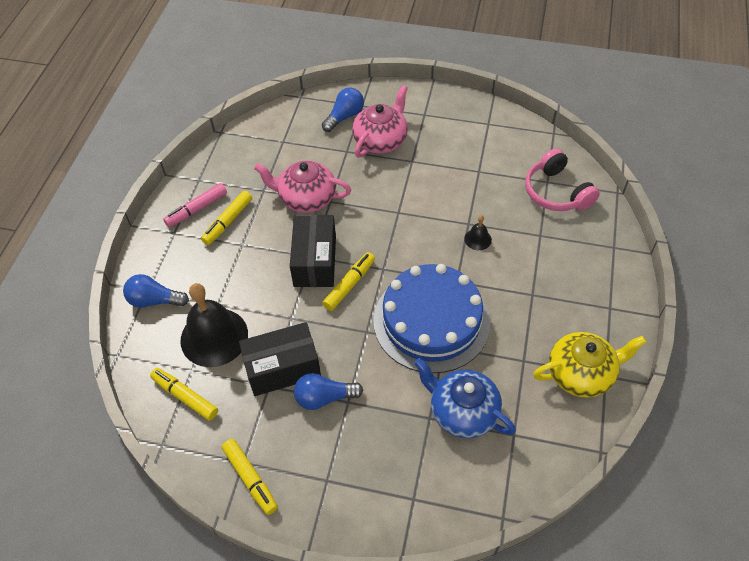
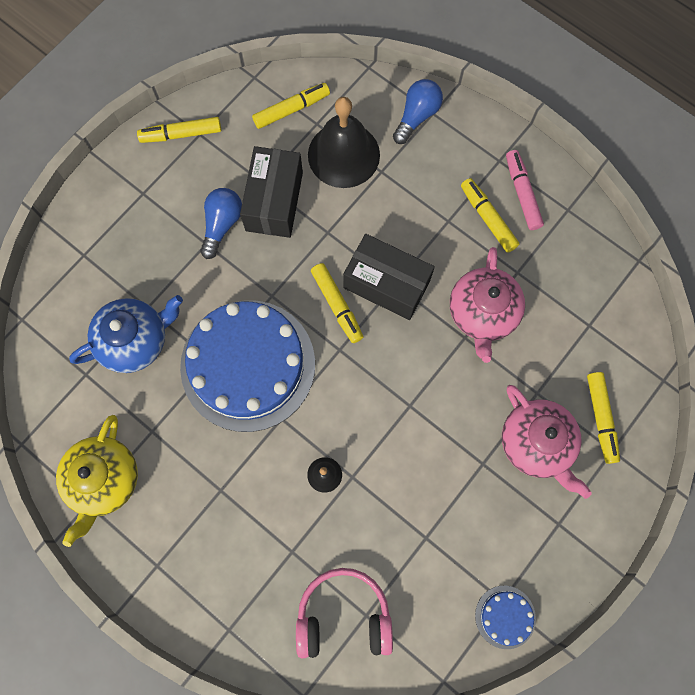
camera: 115 degrees right, 20 degrees up
pink teapot [254,161,351,213] -> pink teapot turned 150 degrees clockwise [450,247,525,363]
blue light bulb [322,87,364,132] -> yellow marker [587,372,620,464]
none -> blue cake [475,585,536,649]

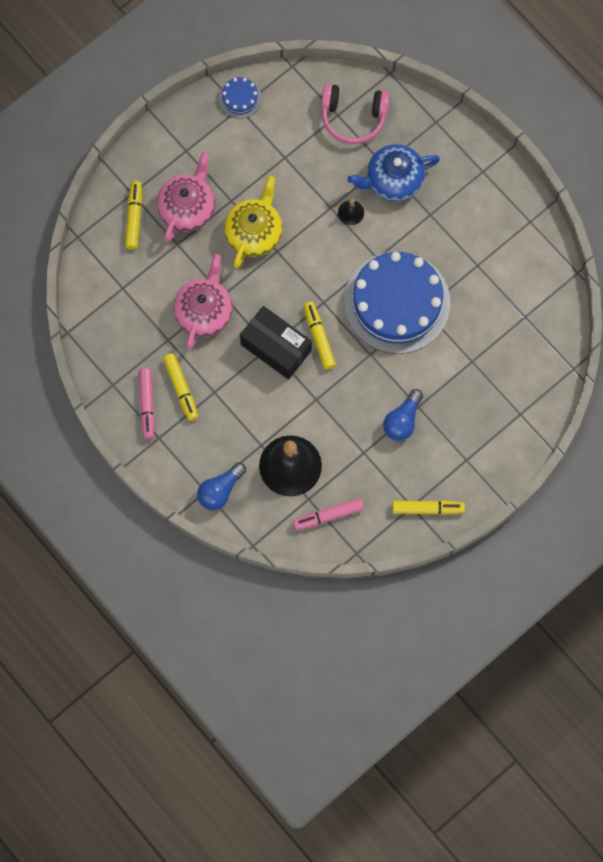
camera: 170 degrees left, 0 degrees up
yellow teapot [56,415,138,547] -> yellow teapot moved to [224,176,283,268]
blue teapot [69,295,183,373] -> blue teapot moved to [347,144,440,201]
black box [240,146,303,238] -> none
yellow marker [252,83,330,129] -> pink marker [293,498,364,530]
pink teapot [502,385,592,499] -> pink teapot turned 45 degrees clockwise [157,152,215,242]

